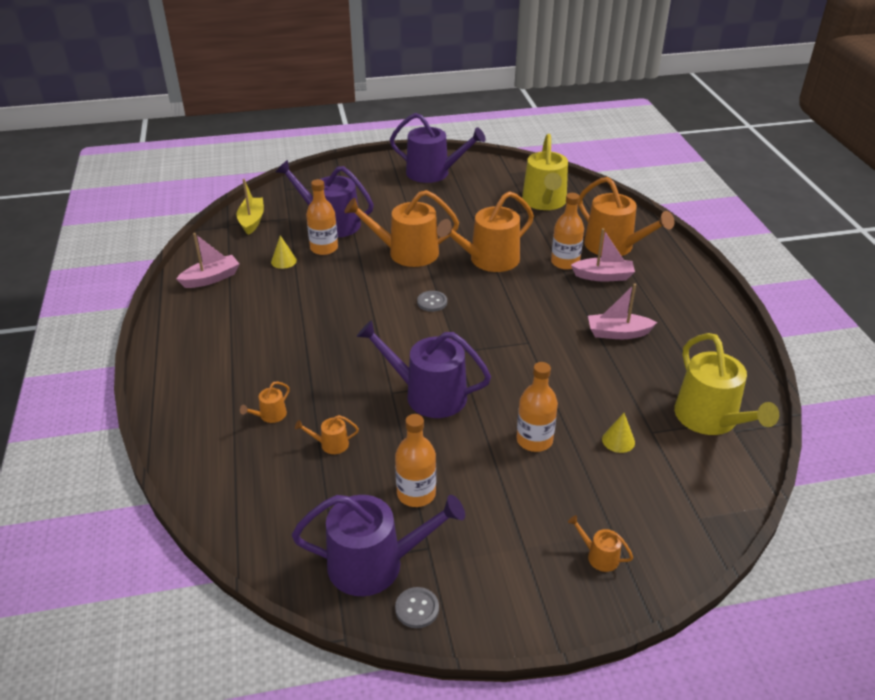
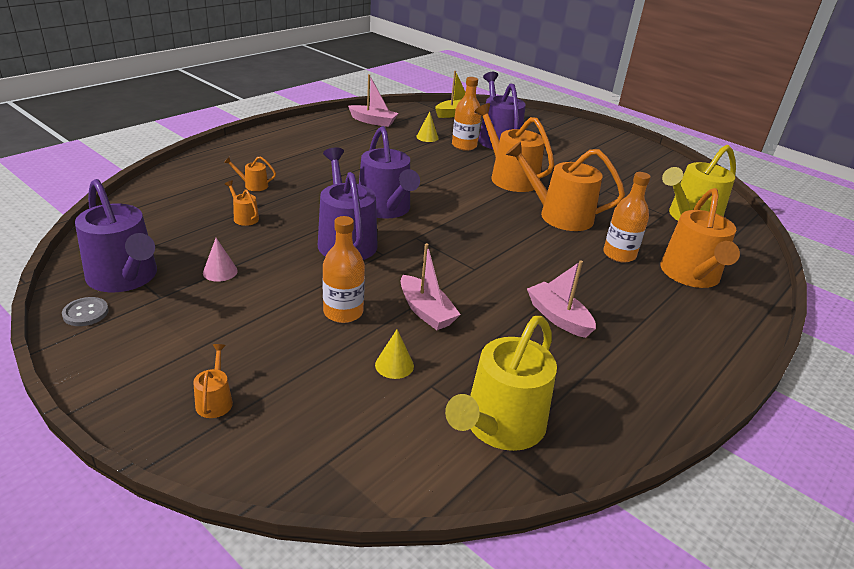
camera: 50 degrees right, 5 degrees down
purple watering can [390,113,486,183] -> purple watering can moved to [359,126,420,219]
orange bottle [395,414,436,507] -> pink cone [203,238,238,282]
grey button [417,291,447,312] -> none
pink boat [571,228,635,281] -> pink boat moved to [401,243,461,330]

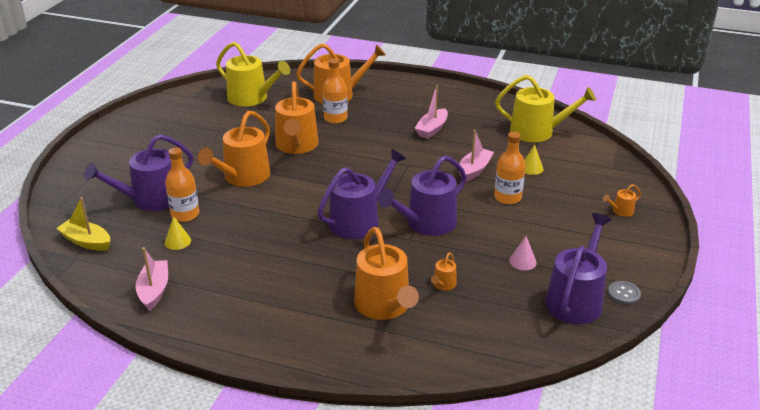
camera: 110 degrees left, 0 degrees up
orange watering can [224,156,276,191] -> orange watering can [354,227,419,320], size x2.34

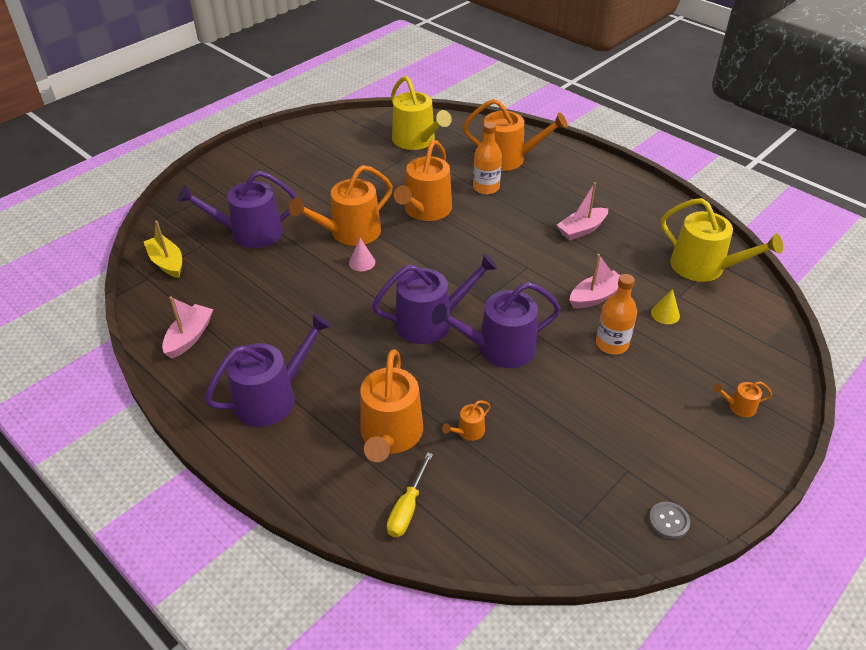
camera: 25 degrees right, 10 degrees up
orange bottle [165,148,199,222] -> none
yellow cone [165,216,191,250] -> none
pink cone [509,236,537,270] -> pink cone moved to [349,238,376,271]
purple watering can [545,213,611,324] -> purple watering can moved to [205,313,331,427]
none -> yellow screwdriver [387,452,433,537]

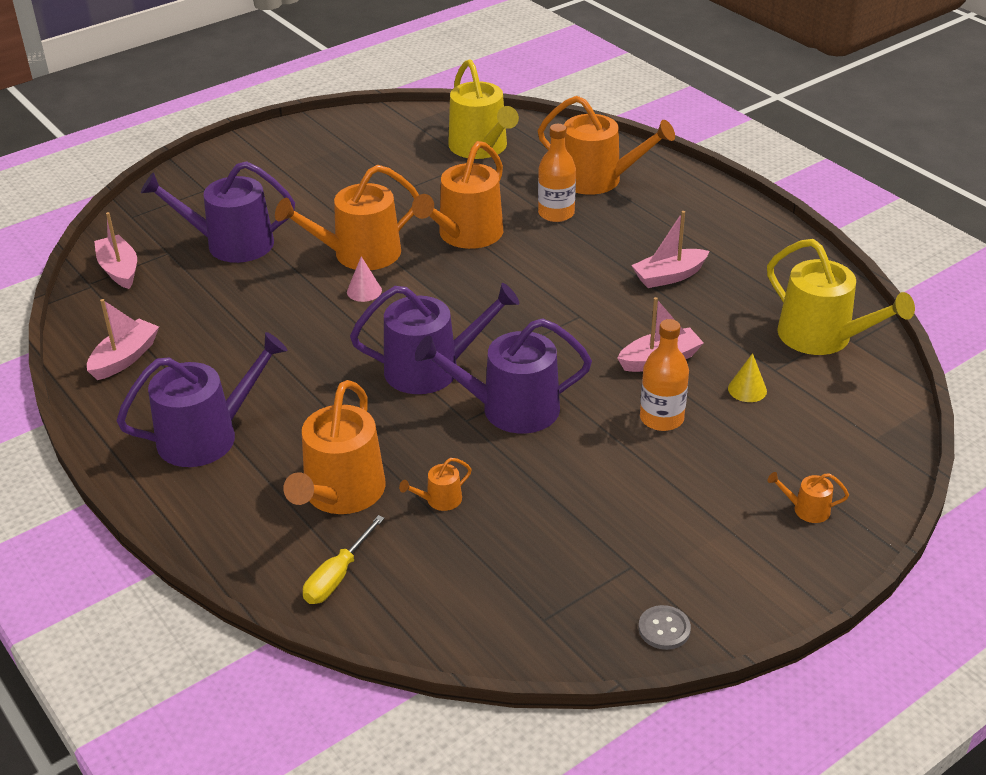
camera: 10 degrees right, 5 degrees down
yellow boat [144,221,182,278] -> pink boat [94,212,137,289]

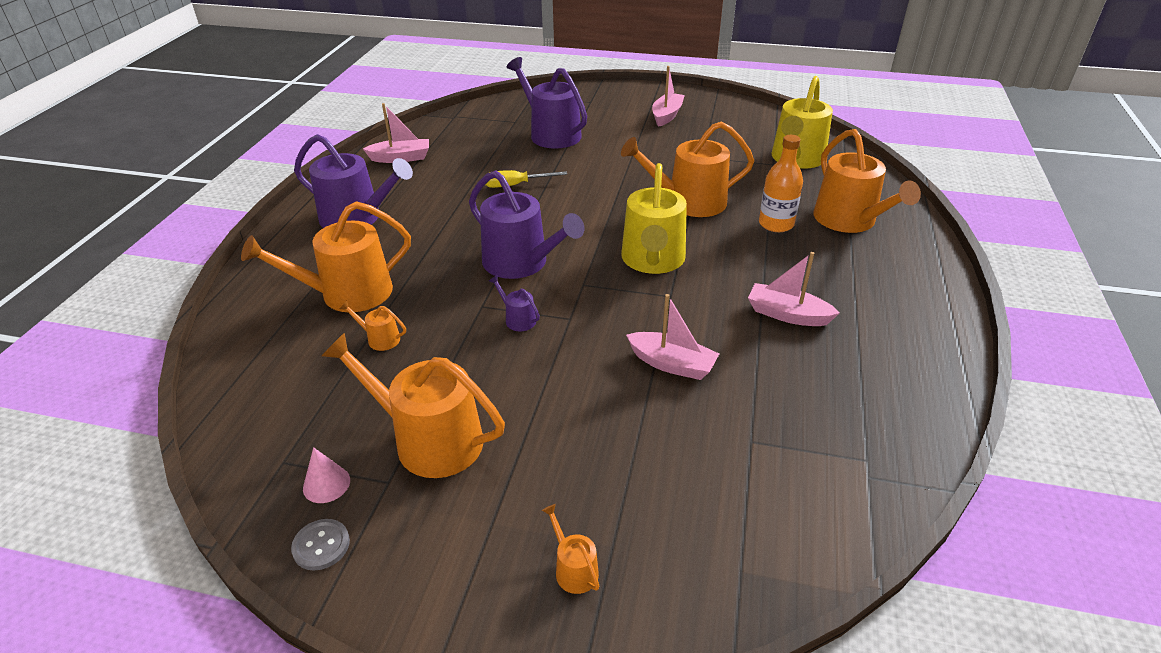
camera: 50 degrees right, 0 degrees up
pink boat [94,212,137,289] -> pink boat moved to [652,66,685,127]
orange watering can [275,165,419,270] -> orange watering can moved to [322,333,505,478]
yellow screwdriver [303,515,385,604] -> yellow screwdriver moved to [485,170,567,188]
pink cone [347,256,382,302] -> pink cone moved to [303,447,350,503]
purple watering can [415,318,592,434] -> purple watering can [489,275,540,331], size x0.43
orange bottle [640,319,689,431] -> none
yellow cone [728,353,767,402] -> none
yellow watering can [767,239,915,355] -> yellow watering can moved to [621,163,687,274]

